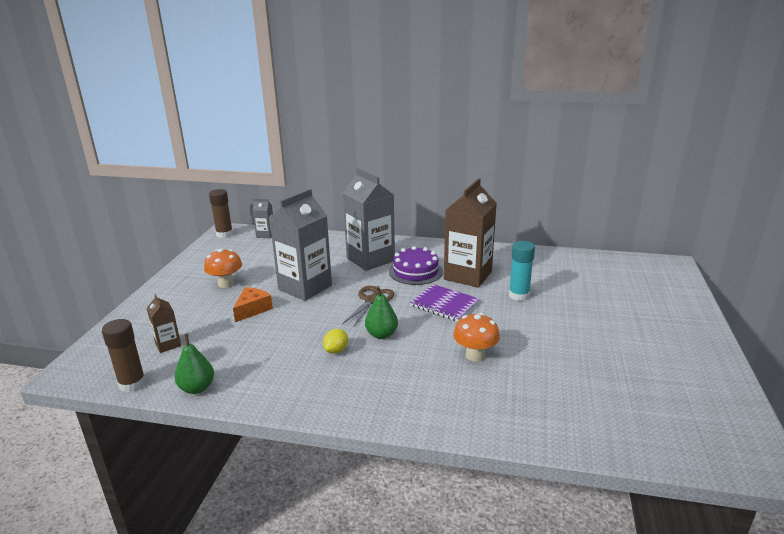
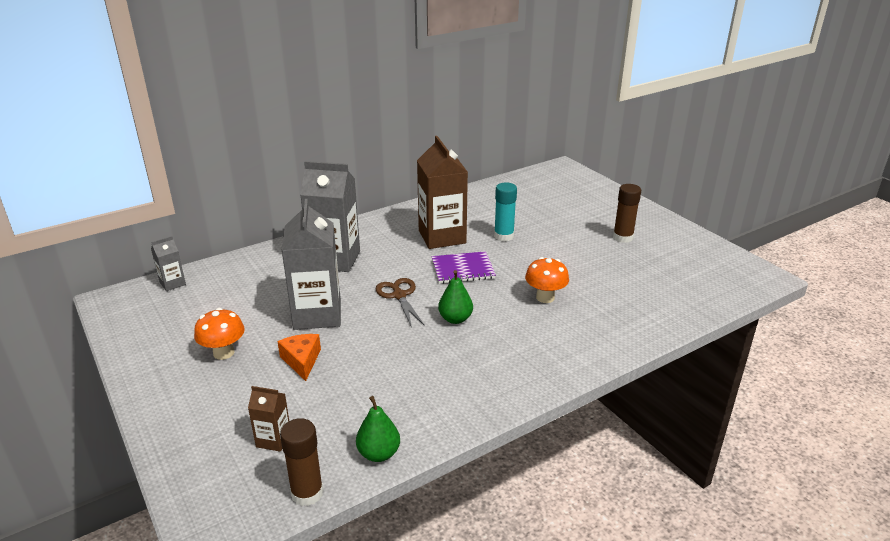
camera: 45 degrees left, 5 degrees up
brown glue stick [209,189,233,238] -> brown glue stick moved to [613,184,641,243]
yellow lemon [323,329,348,354] -> none
purple cake [389,246,443,285] -> none

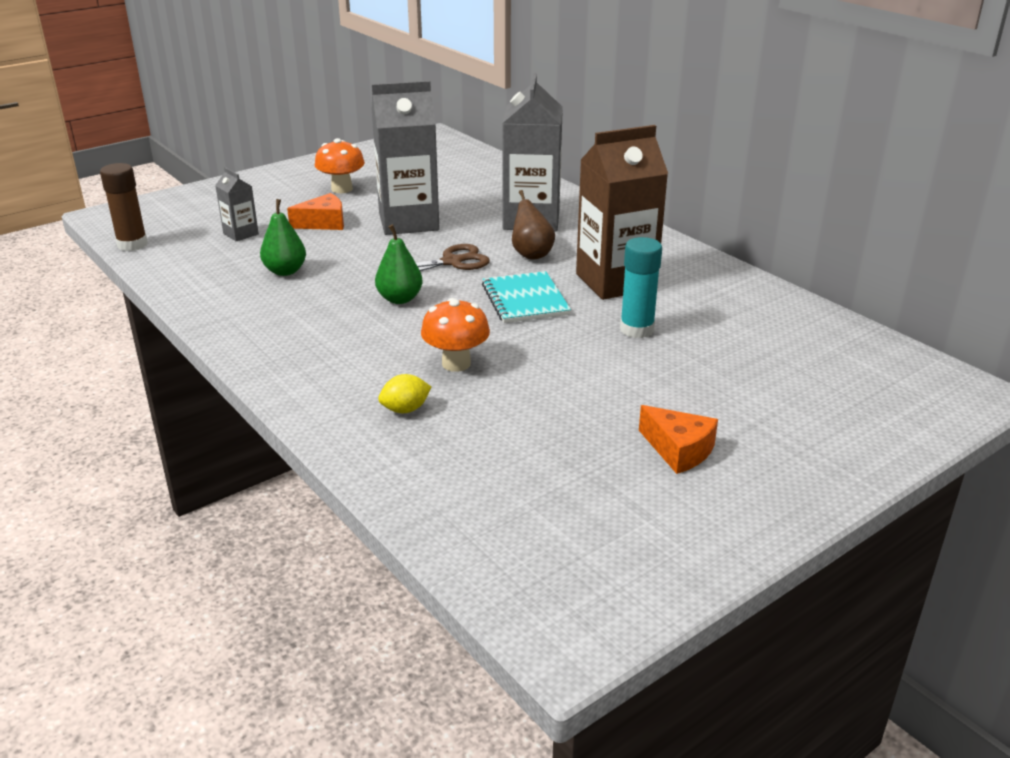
camera: 85 degrees right, 0 degrees up
grey carton [151,236,186,291] -> grey carton moved to [215,167,259,241]
brown carton [248,386,289,452] -> none
green pear [356,396,400,462] -> green pear moved to [260,199,306,276]
purple notebook [432,251,496,284] -> turquoise notebook [482,271,571,323]
brown glue stick [613,184,641,243] -> orange cheese [639,405,718,474]
none -> yellow lemon [378,374,431,413]
none -> brown pear [512,190,555,260]

